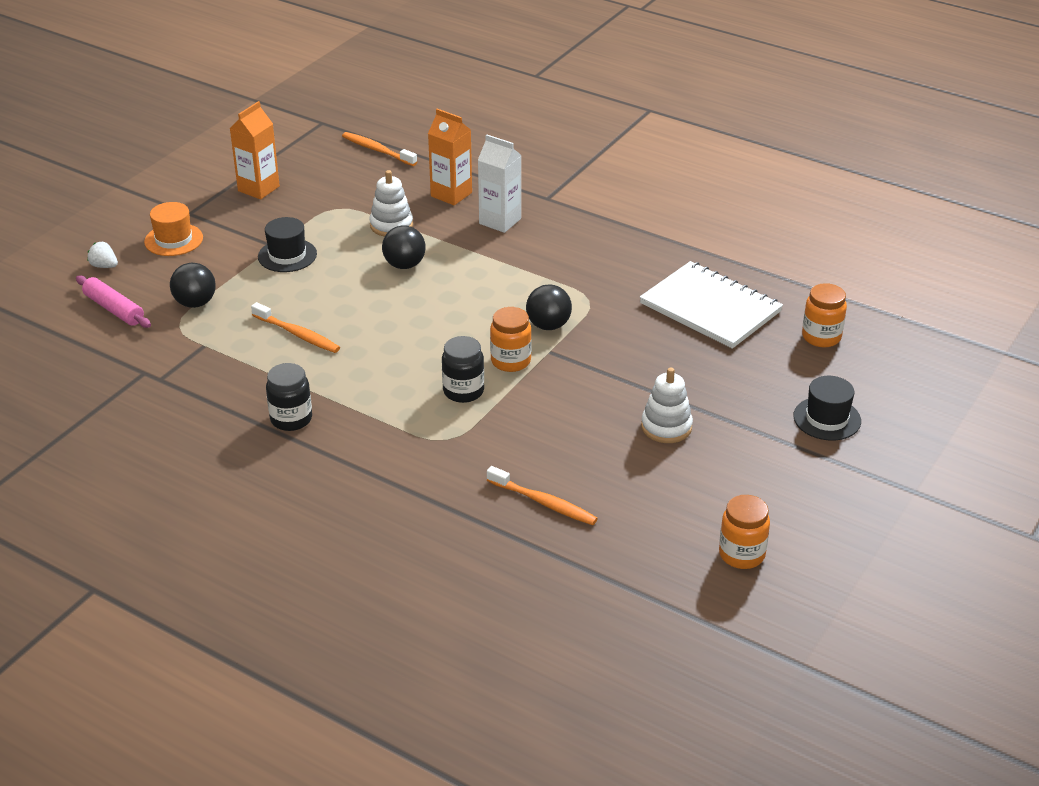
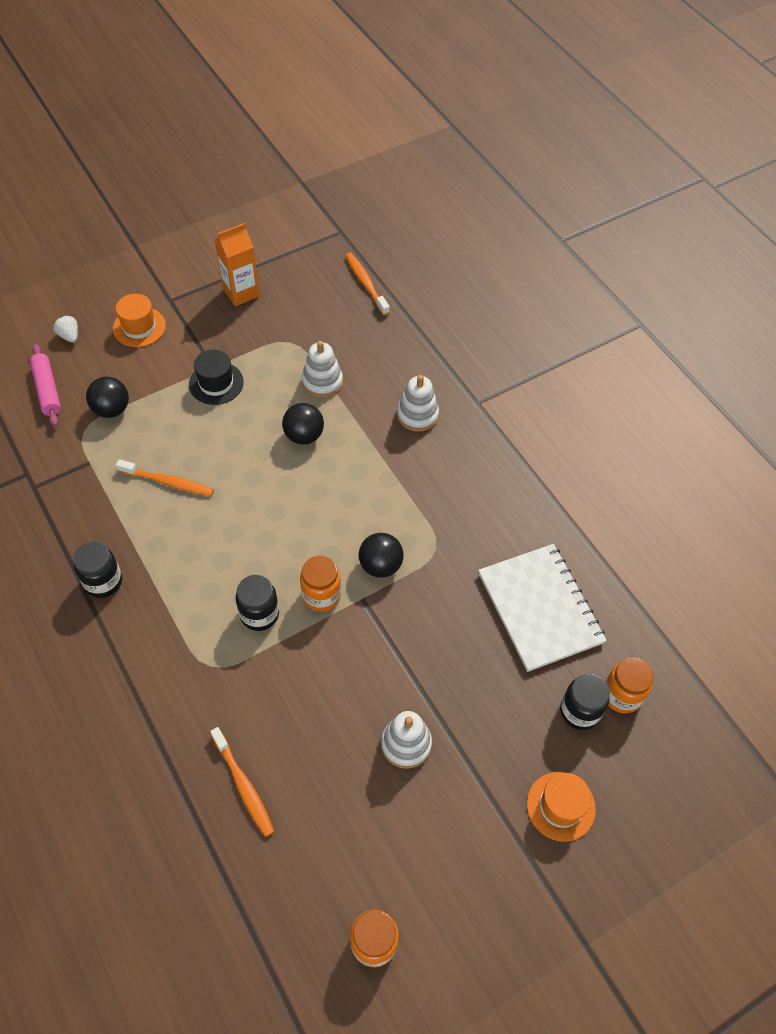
camera: 25 degrees right, 20 degrees up
orange toothbrush [251,302,340,353] -> orange toothbrush turned 45 degrees counterclockwise [116,459,214,496]
orange carton [428,109,472,205] -> none
white carton [478,134,521,233] -> white stacking toy [397,375,439,432]
black hat [793,376,861,441] -> orange hat [527,772,596,842]
none -> black jar [560,674,610,730]

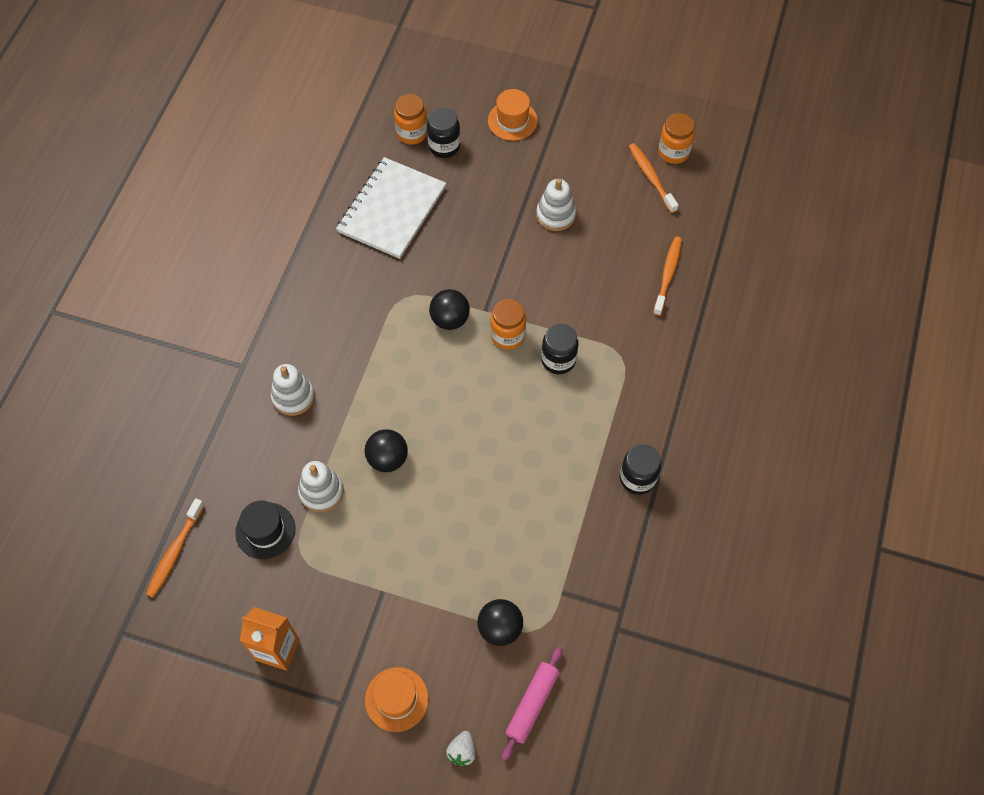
camera: 130 degrees left, 5 degrees up
orange toothbrush [116,459,214,496] -> orange toothbrush moved to [629,143,678,213]
black hat [189,350,244,405] -> black hat moved to [235,501,295,559]

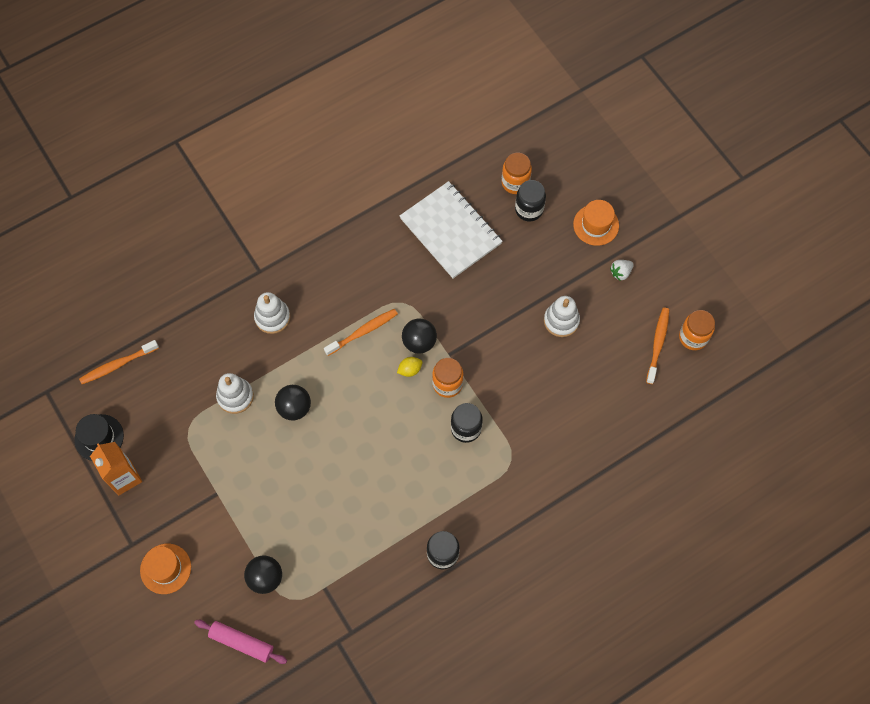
camera: 40 degrees right, 5 degrees up
black hat [235,501,295,559] -> black hat moved to [74,414,124,461]
white notebook [336,157,446,259] -> white notebook turned 75 degrees clockwise [400,181,503,278]
white strawberry [446,731,476,766] -> white strawberry moved to [610,260,634,280]
pink rolling pin [502,646,563,761] -> pink rolling pin turned 45 degrees clockwise [194,620,287,664]
orange toothbrush [653,236,682,316] -> orange toothbrush moved to [324,309,398,356]
none -> yellow lemon [397,357,423,377]

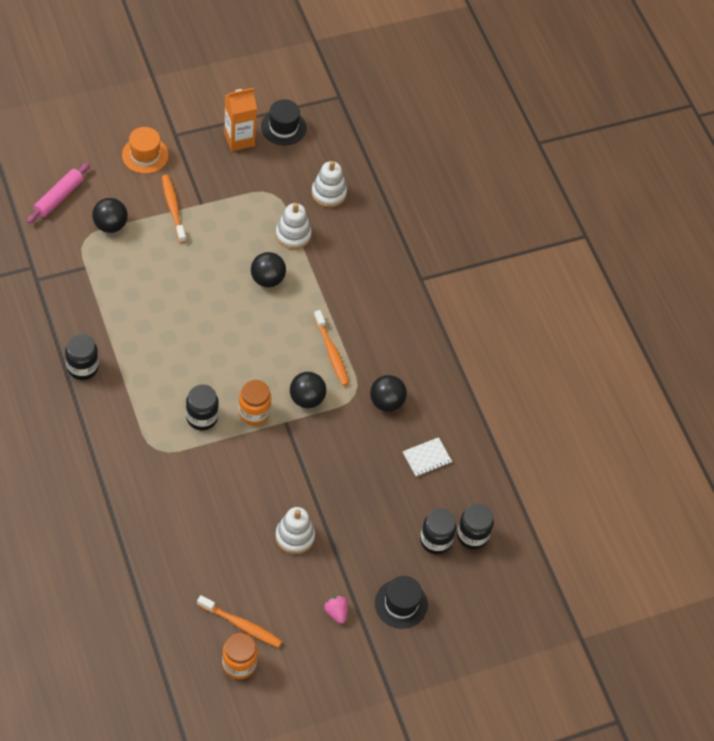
camera: 95 degrees right, 10 degrees down
orange toothbrush [79,340,159,384] -> orange toothbrush moved to [162,175,186,243]
white stacking toy [254,292,290,334] -> white stacking toy moved to [312,161,347,207]
yellow lemon [397,357,423,377] -> none
white notebook [400,181,503,278] -> white notebook [403,437,452,476], size x0.43
orange jar [501,153,532,194] -> black jar [457,504,494,549]
orange hat [573,200,619,246] -> black hat [375,576,428,629]
white strawberry [610,260,634,280] -> pink strawberry [324,596,348,624]
none -> black ball [370,375,407,412]

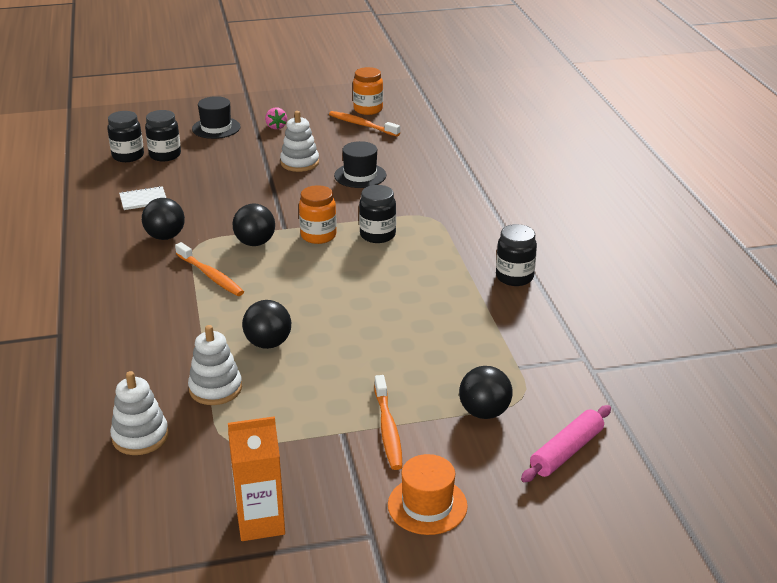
camera: 165 degrees left, 25 degrees down
black hat [261,99,307,145] -> black hat moved to [334,141,386,188]
orange toothbrush [314,310,349,386] -> orange toothbrush turned 150 degrees clockwise [175,242,244,296]

